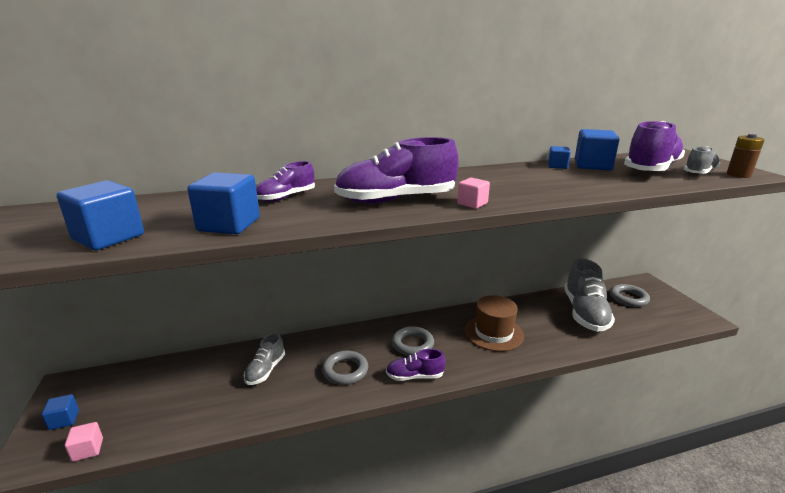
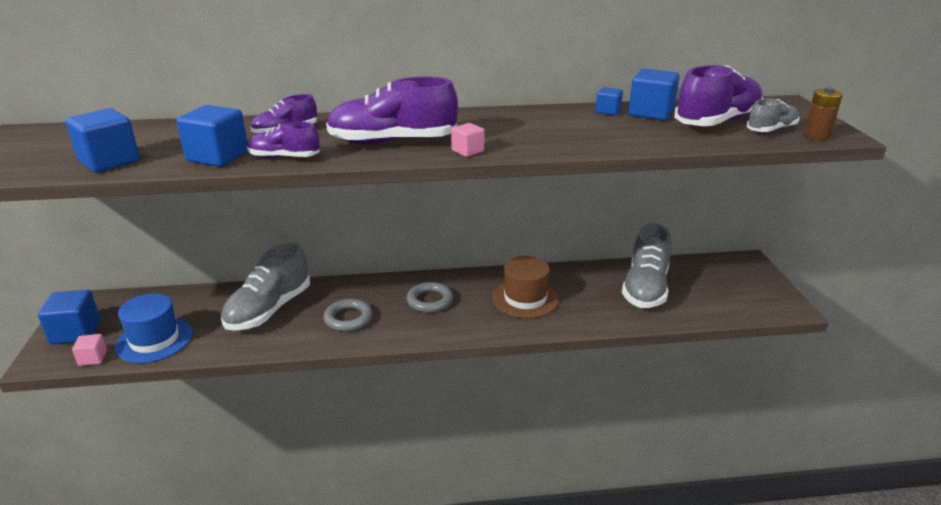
camera: 10 degrees right, 5 degrees up
blue cube [41,394,79,430] -> blue cube [38,290,100,344], size x1.82
grey shoe [244,333,285,385] -> grey shoe [221,243,310,330], size x1.82
purple shoe [386,349,446,381] -> purple shoe moved to [247,122,320,158]
grey ring [610,284,650,307] -> none
none -> blue hat [115,293,193,363]

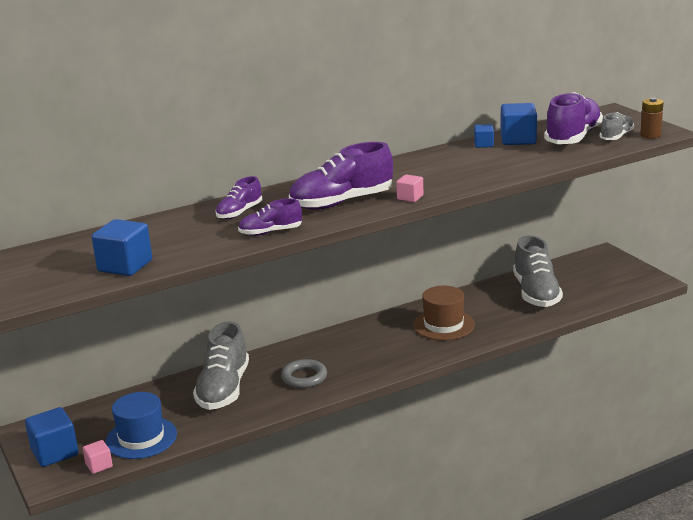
camera: 20 degrees left, 5 degrees down
blue cube [176,105,248,167] -> none
grey ring [406,282,453,313] -> none

